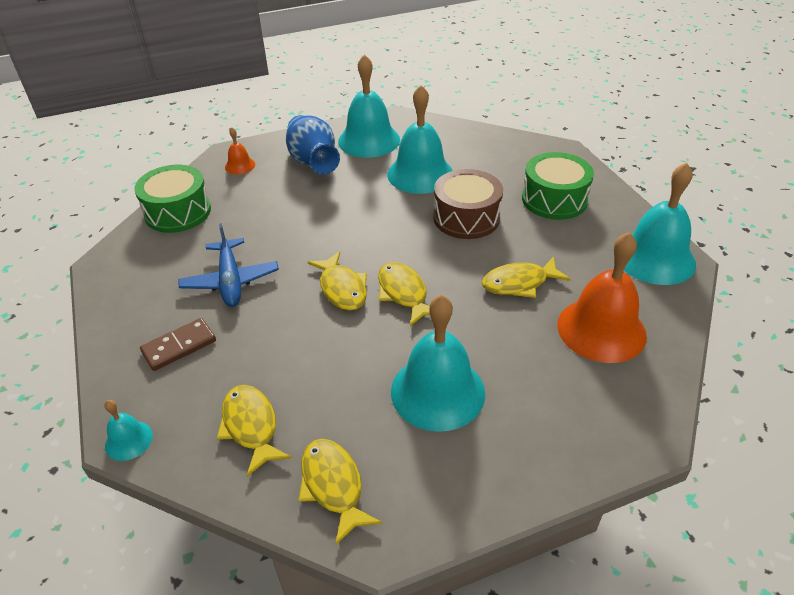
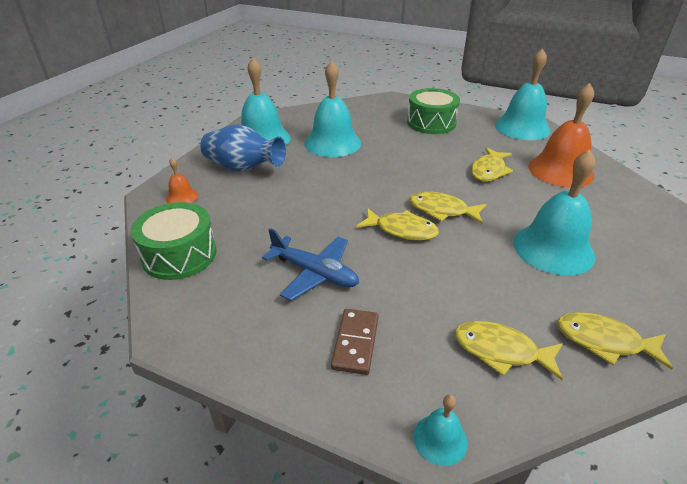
camera: 45 degrees left, 5 degrees down
brown drum [433,169,503,239] -> none

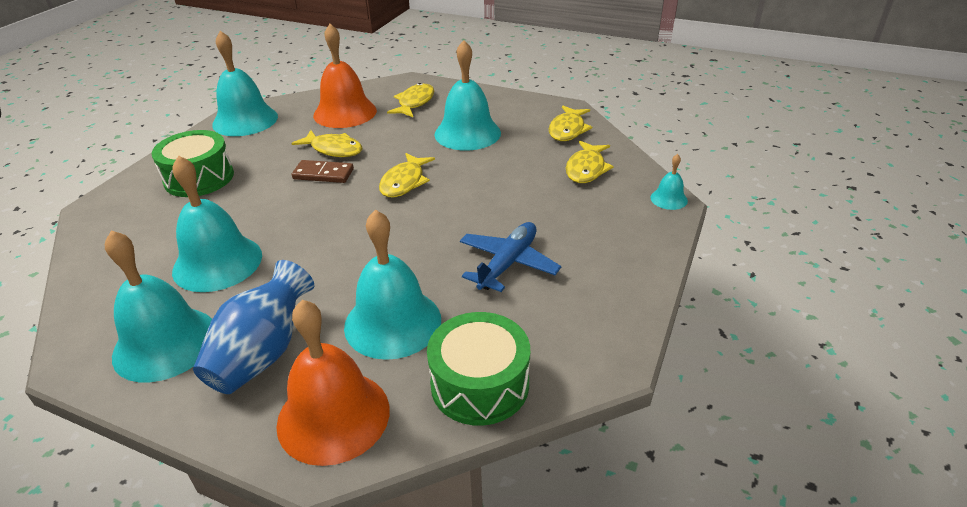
camera: 90 degrees left, 0 degrees up
orange bell [166,158,198,203] -> orange bell [276,300,390,466], size x2.15
brown domino [331,309,379,375] -> brown domino moved to [292,160,354,183]
yellow fish [356,208,439,241] -> yellow fish moved to [387,83,434,117]
none -> turquoise bell [344,209,441,360]

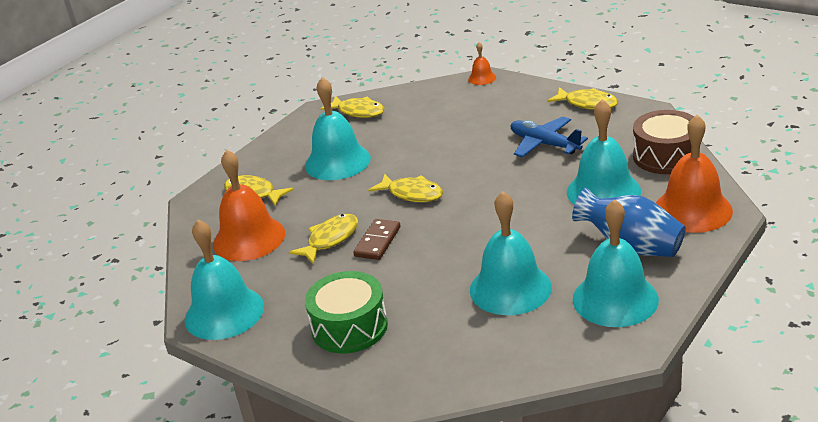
camera: 75 degrees left, 5 degrees down
green drum [427,312,530,426] -> brown drum [633,110,694,174]
yellow fish [566,141,614,183] -> yellow fish moved to [547,87,618,110]
turquoise bell [650,154,688,210] -> orange bell [468,42,496,85]

